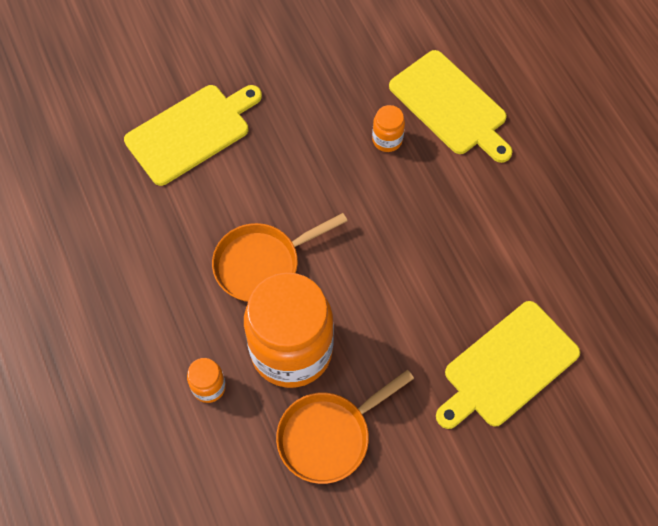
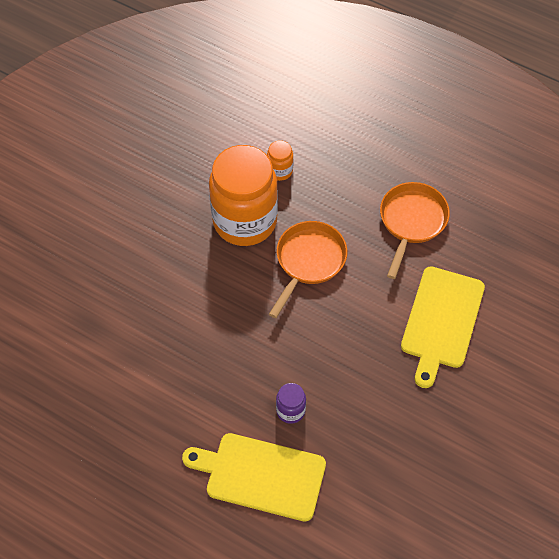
camera: 145 degrees right, 5 degrees down
orange pan [276,370,414,484] -> orange pan moved to [380,182,450,279]
orange jar [372,105,405,152] -> purple jar [276,383,306,424]
yellow cutting board [436,301,580,429] -> none

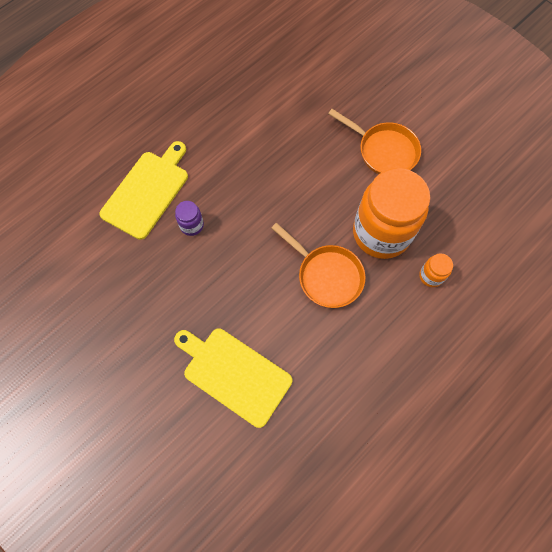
camera: 105 degrees right, 10 degrees up
orange pan [380,182,450,279] -> orange pan moved to [328,109,421,174]

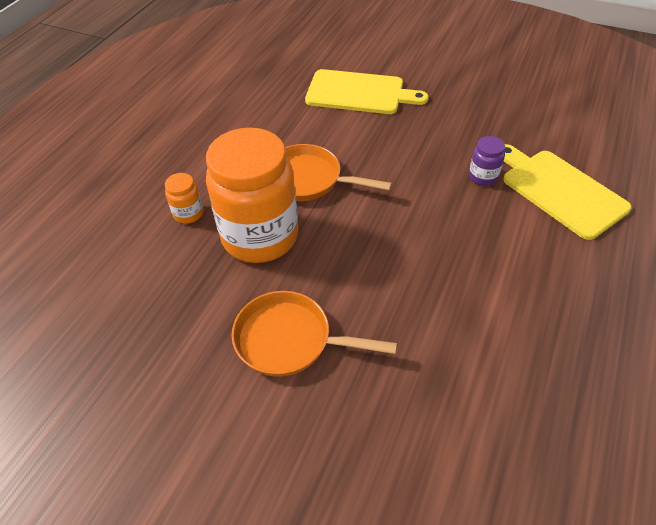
camera: 160 degrees right, 20 degrees down
yellow cutting board [99,141,188,240] -> yellow cutting board turned 135 degrees clockwise [503,144,632,240]

